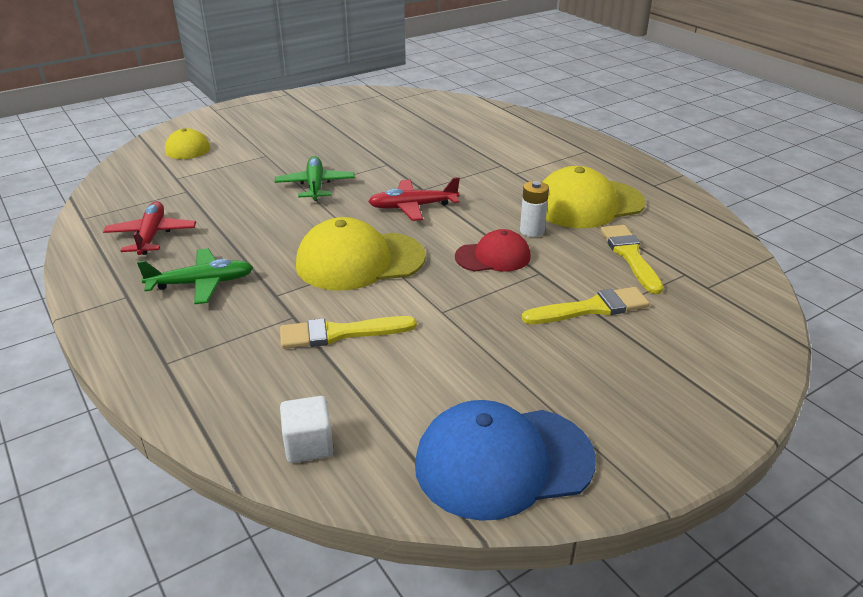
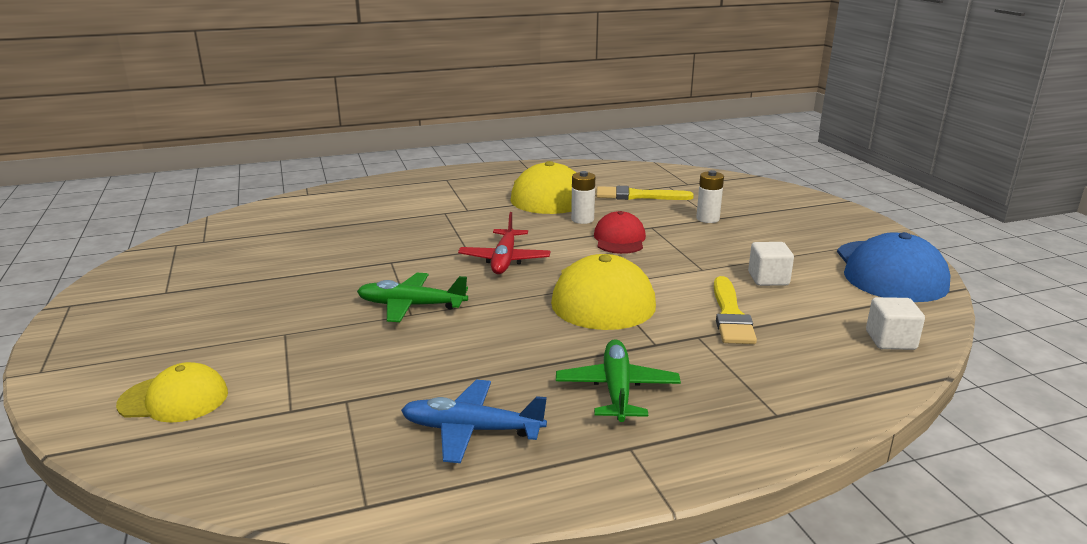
camera: 75 degrees left, 10 degrees down
red plane [103,201,196,255] -> blue plane [401,380,547,463]
yellow brush [522,287,650,324] -> white battery [696,170,724,223]
none -> white cube [748,242,794,286]

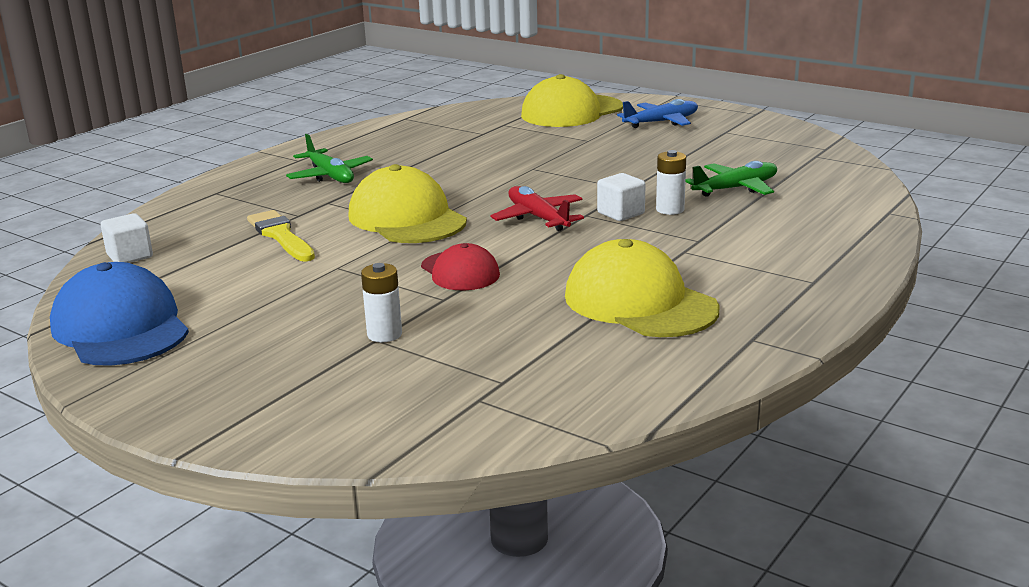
camera: 145 degrees right, 0 degrees up
yellow cap [116,362,228,423] -> yellow cap [521,74,623,127], size x1.68
green plane [357,273,468,322] -> green plane moved to [685,161,777,197]
blue plane [401,380,547,463] -> blue plane moved to [617,99,698,128]
white battery [571,171,595,224] -> white battery moved to [656,150,686,215]
yellow brush [596,186,694,200] -> none
white cube [748,242,794,286] -> white cube moved to [597,173,646,221]

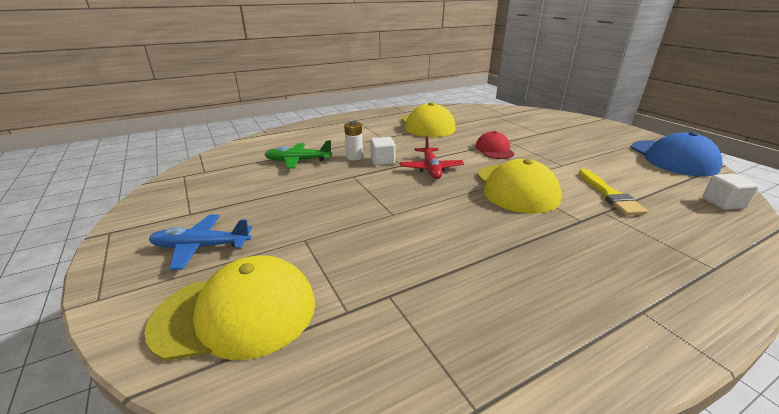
camera: 155 degrees left, 5 degrees up
green plane [286,134,373,183] -> none
white battery [361,263,402,342] -> none

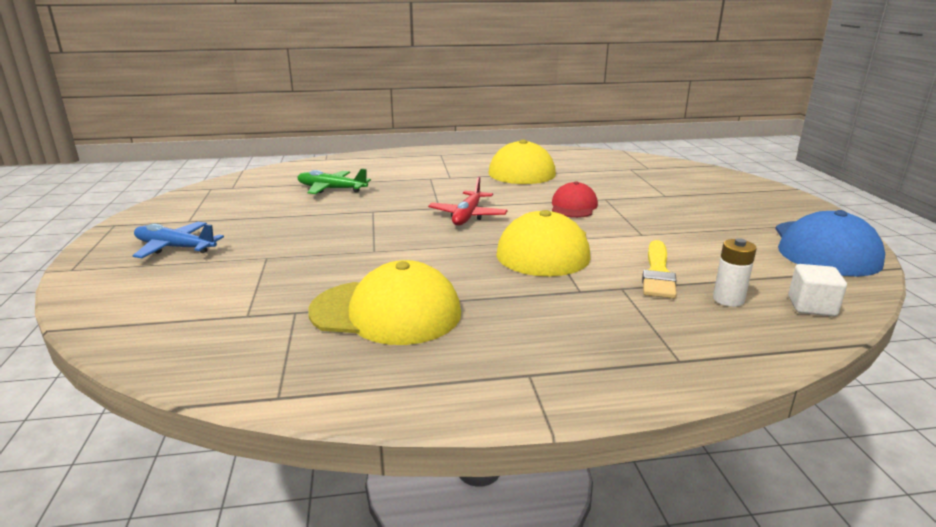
camera: 20 degrees right, 5 degrees down
yellow cap [145,255,315,361] -> yellow cap moved to [308,260,461,345]
white battery [344,121,363,160] -> white battery moved to [713,238,757,307]
white cube [370,137,395,165] -> none

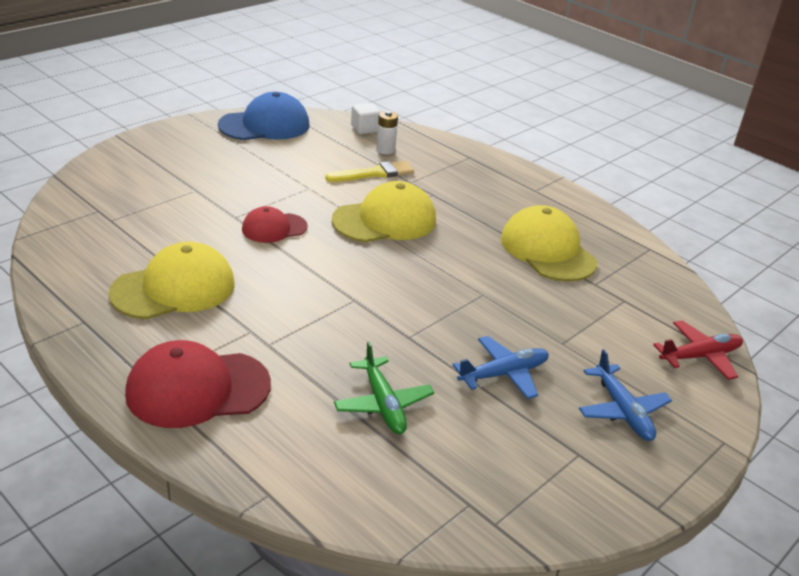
camera: 130 degrees left, 10 degrees up
red plane [428,176,508,226] -> red plane moved to [653,320,743,380]
none -> red cap [125,340,271,428]
none -> blue plane [453,336,549,399]

